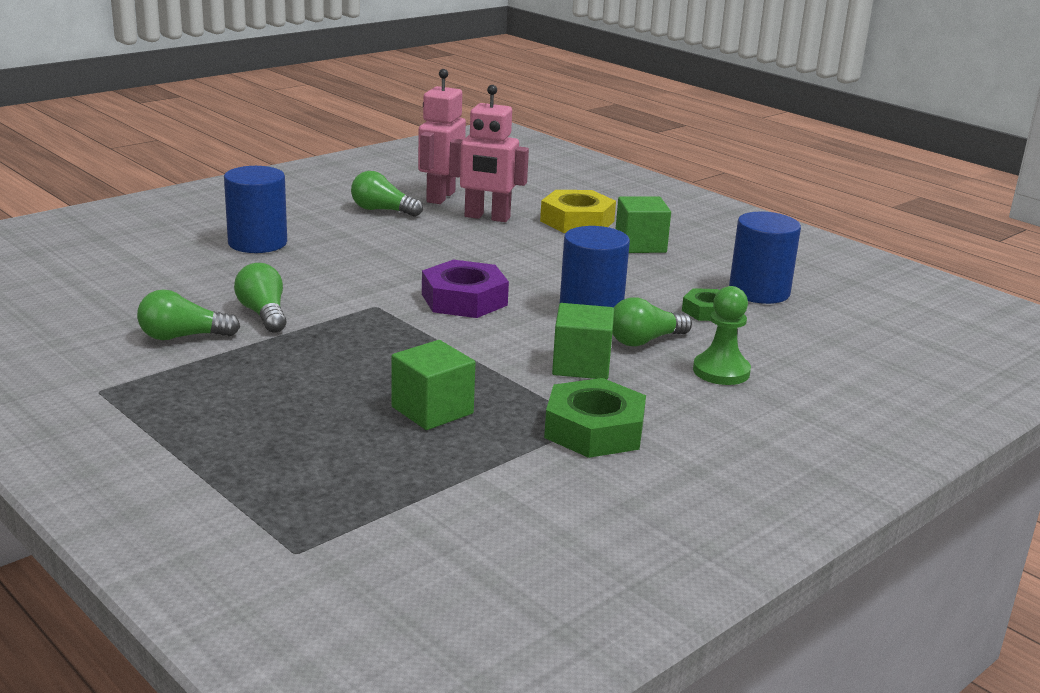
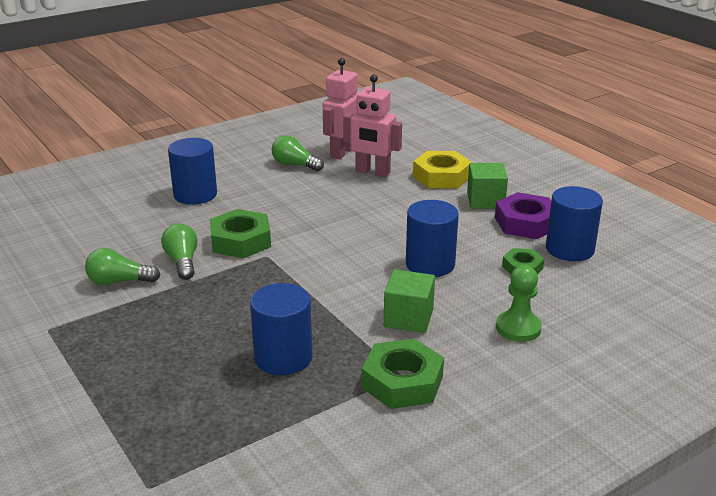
camera: 10 degrees right, 5 degrees up
green cube [391,340,475,430] -> blue cylinder [250,283,312,375]
purple nut [422,260,509,318] -> purple nut moved to [495,192,551,239]
green light bulb [612,297,692,346] -> none
none -> green nut [210,209,271,258]

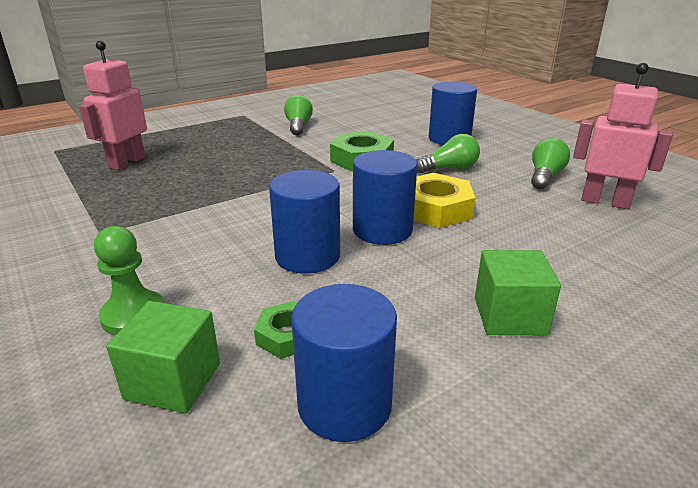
camera: 90 degrees right, 0 degrees up
green light bulb [161,223,197,280] -> green light bulb moved to [416,134,480,173]
blue cylinder [250,283,312,375] -> blue cylinder moved to [353,150,417,245]
pink robot [343,74,402,177] -> pink robot moved to [79,41,147,170]
green nut [362,339,444,409] -> none
green cube [384,269,435,333] -> green cube moved to [106,301,220,413]
yellow nut [413,151,472,189] -> yellow nut moved to [414,173,475,228]
purple nut [495,192,551,239] -> none

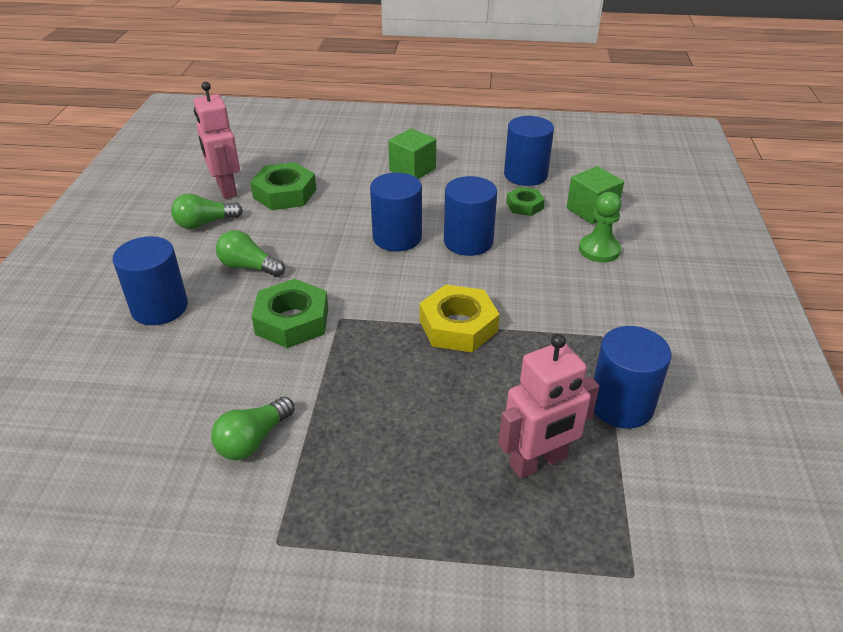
camera: 140 degrees left, 10 degrees up
yellow nut [414,173,475,228] -> yellow nut moved to [419,285,500,353]
none -> green nut [250,162,316,210]
none -> blue cylinder [593,326,671,429]

